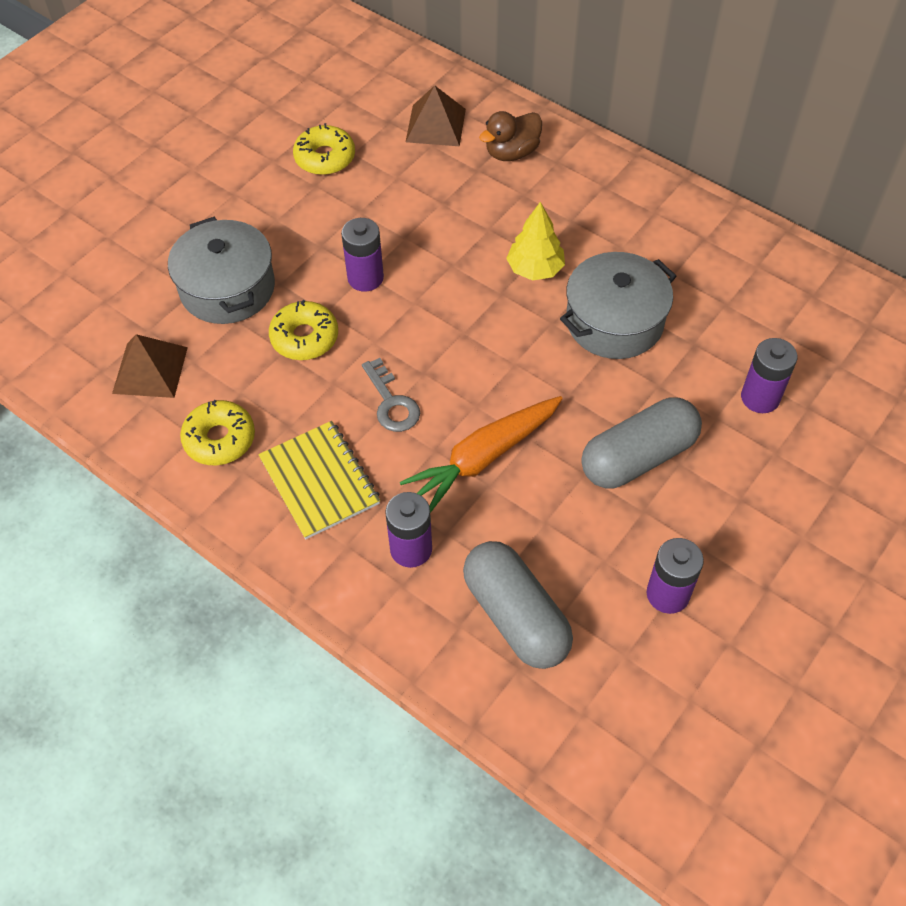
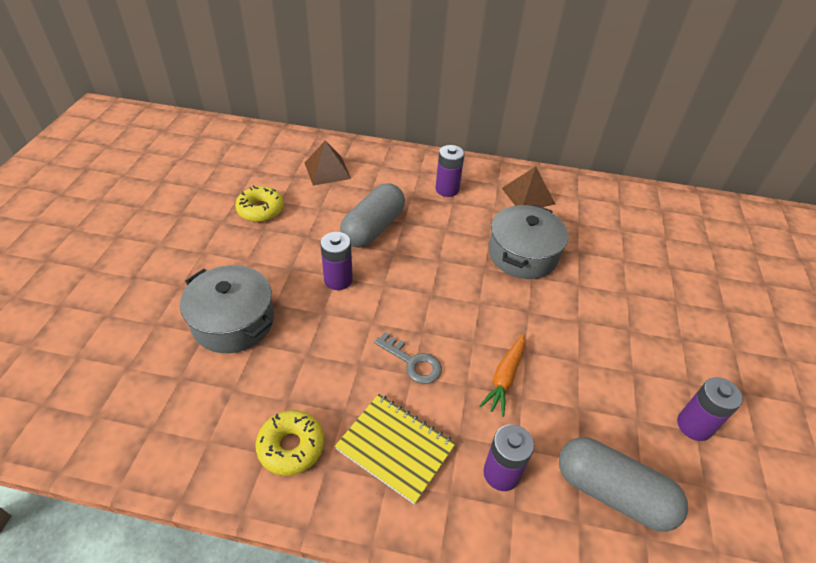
camera: 30 degrees left, 10 degrees down
brown pyramid [112,334,188,398] -> brown pyramid moved to [502,166,555,207]
yellow donut [269,300,338,360] -> none
orange carrot [400,396,563,513] -> orange carrot [479,334,525,417], size x0.66
brown duck [479,111,542,161] -> none
yellow tree [506,202,565,280] -> none
grey capsule [581,397,702,489] -> grey capsule moved to [340,183,405,248]
purple battery [741,338,797,413] -> purple battery moved to [435,145,464,197]

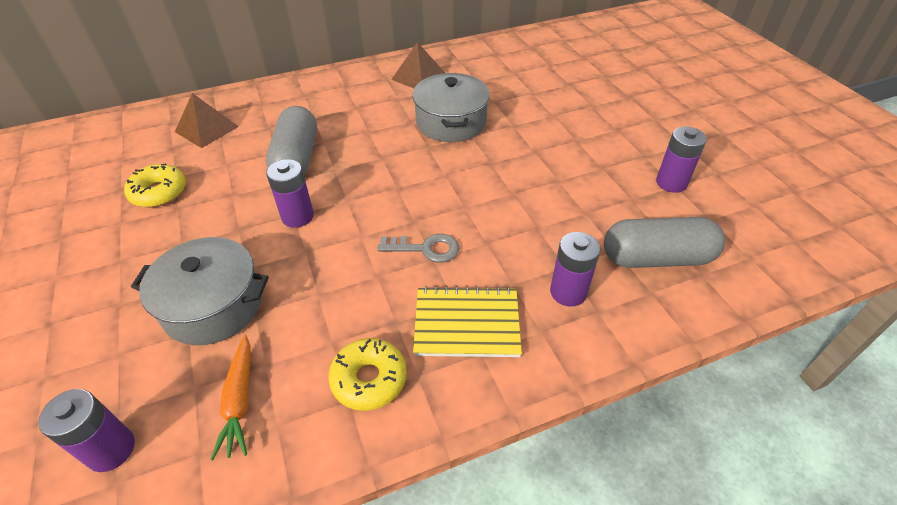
camera: 30 degrees left, 0 degrees up
purple battery [435,145,464,197] -> purple battery moved to [38,389,135,472]
orange carrot [479,334,525,417] -> orange carrot moved to [210,335,251,460]

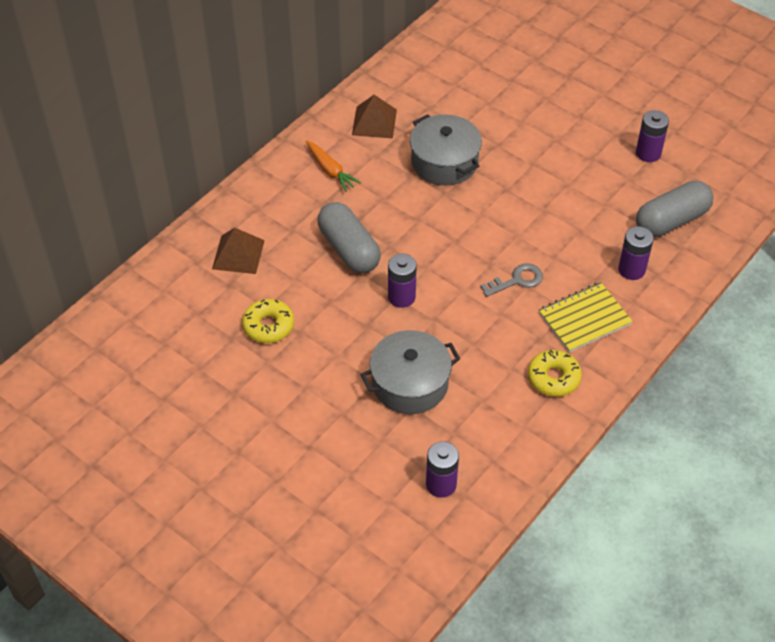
camera: 30 degrees left, 5 degrees up
orange carrot [210,335,251,460] -> orange carrot moved to [306,141,361,192]

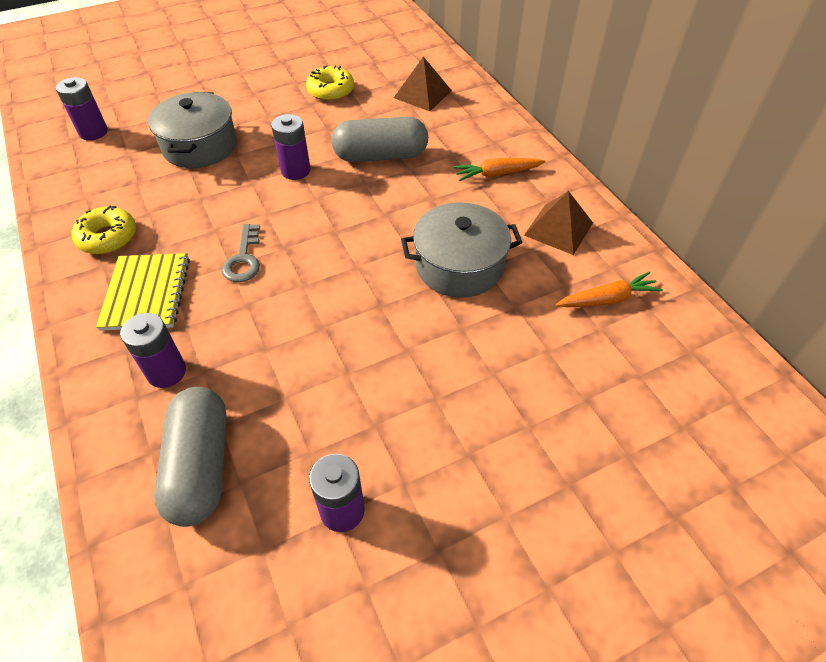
camera: 115 degrees right, 0 degrees up
none -> orange carrot [555,272,663,307]

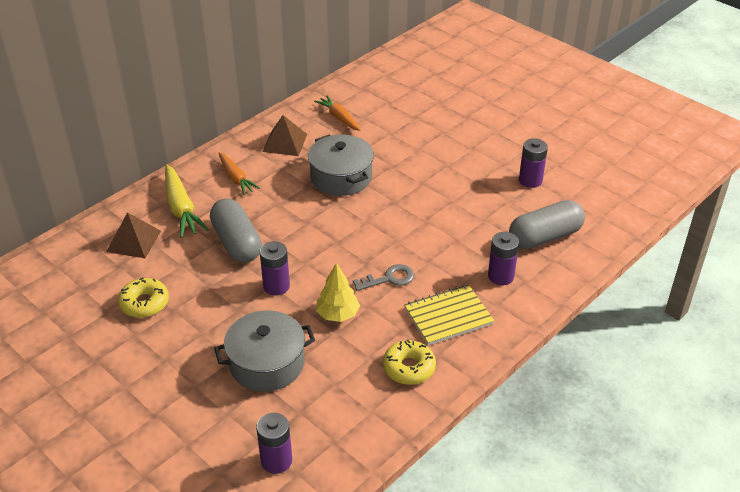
camera: 110 degrees left, 10 degrees down
none -> yellow carrot [165,164,209,238]
none -> yellow tree [316,263,360,322]

